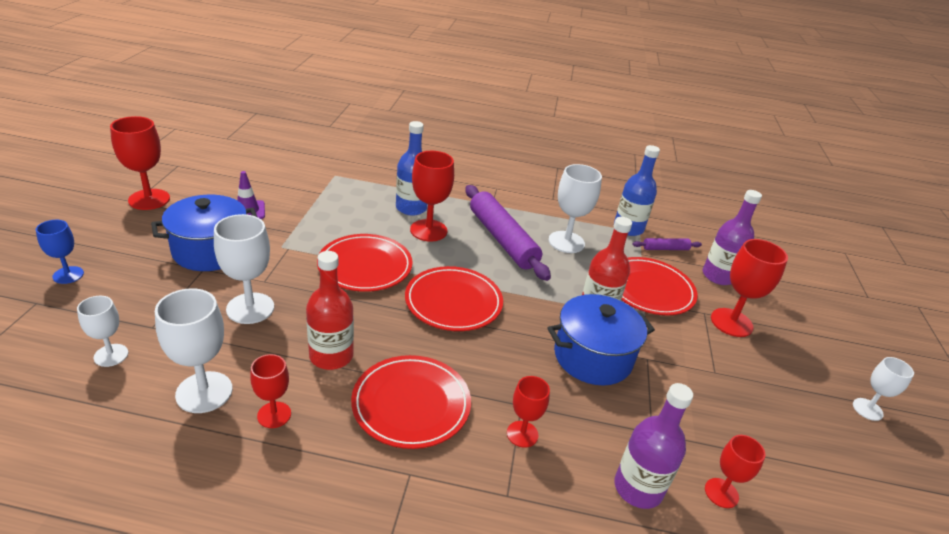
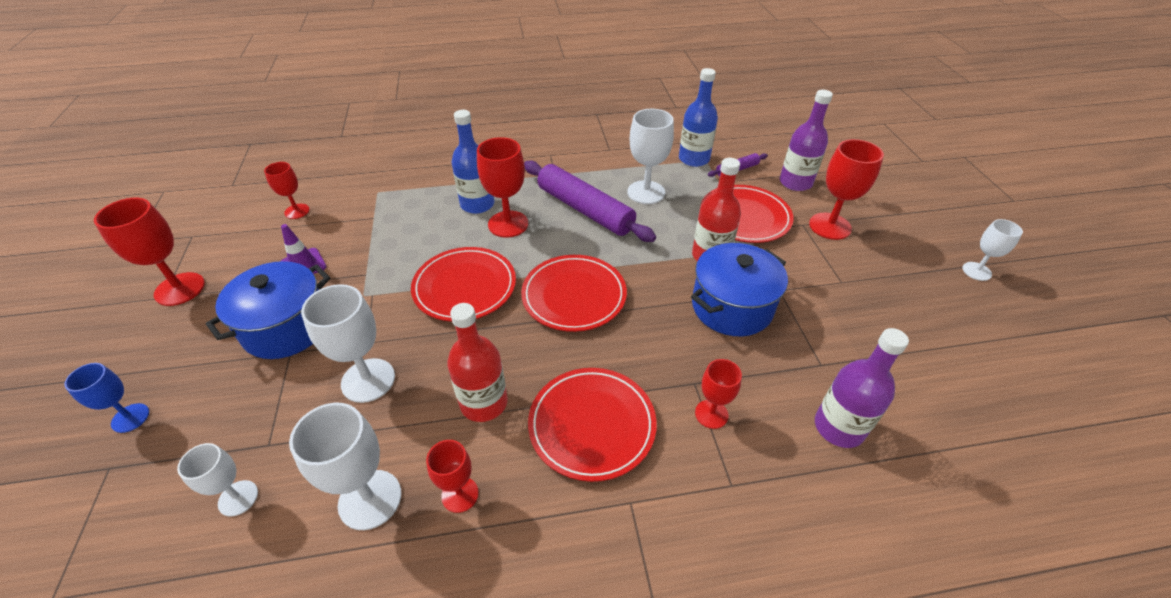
camera: 15 degrees left, 10 degrees up
red goblet [705,435,766,508] -> red goblet moved to [264,162,310,219]

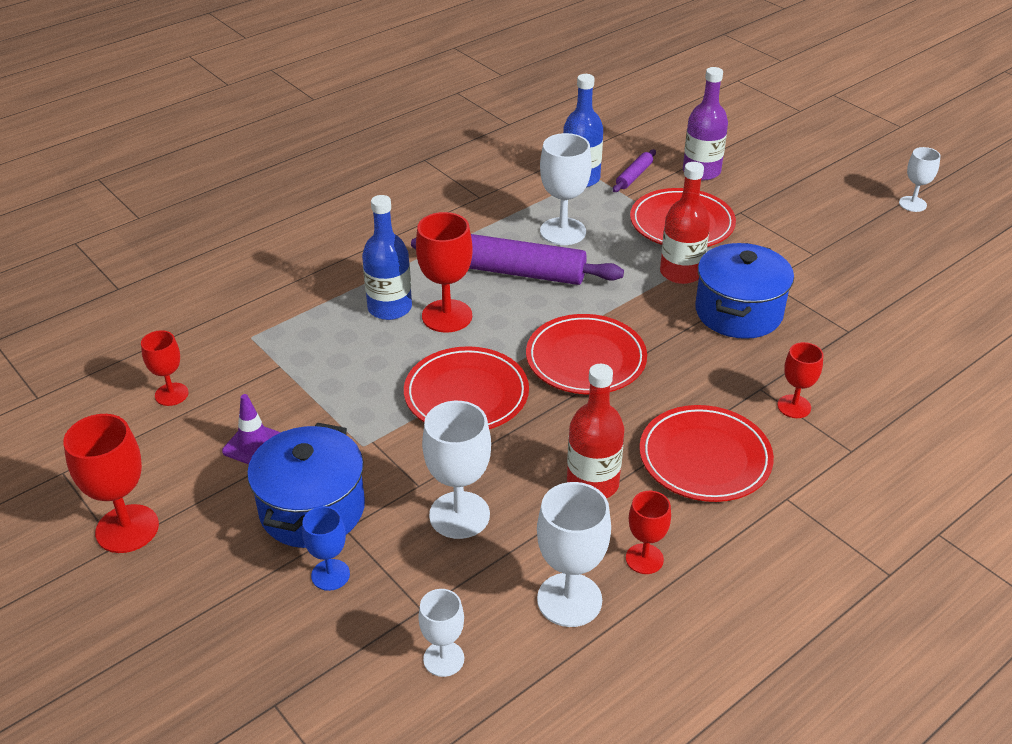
camera: 30 degrees left, 5 degrees down
blue goblet [64,363,149,433] -> blue goblet moved to [302,506,350,591]
red goblet [809,139,884,240] -> none
purple bottle [815,328,909,448] -> none

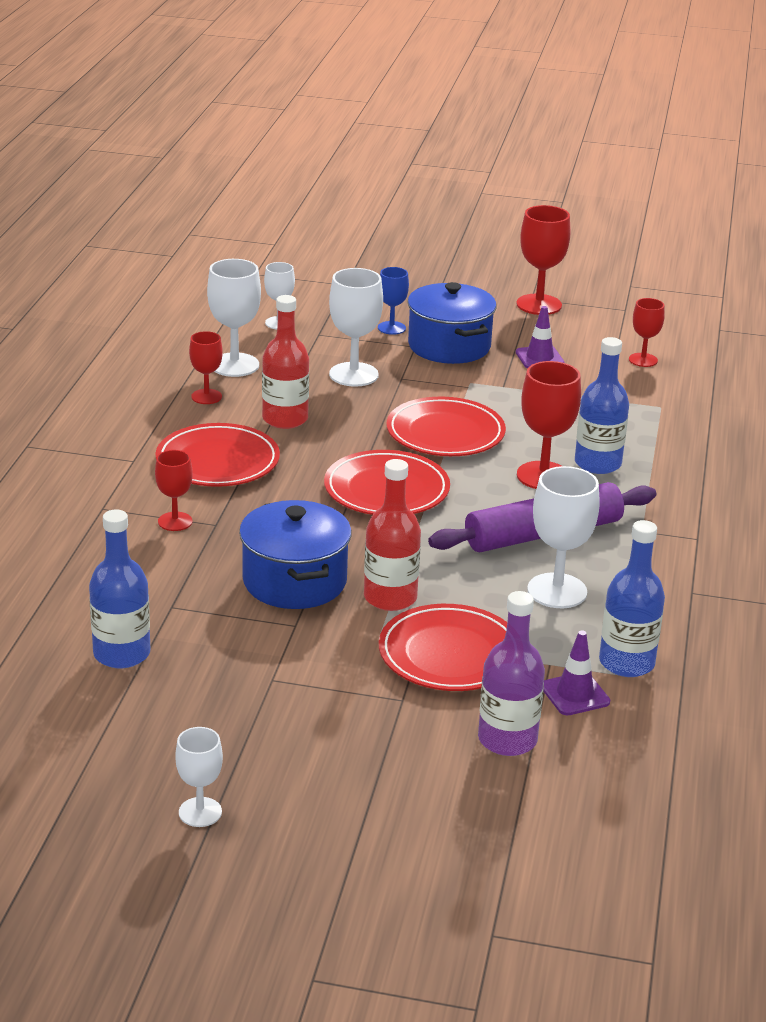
camera: 140 degrees right, 10 degrees down
purple rolling pin [613,149,656,192] -> purple traffic cone [543,630,610,715]
none -> blue bottle [89,509,150,668]

